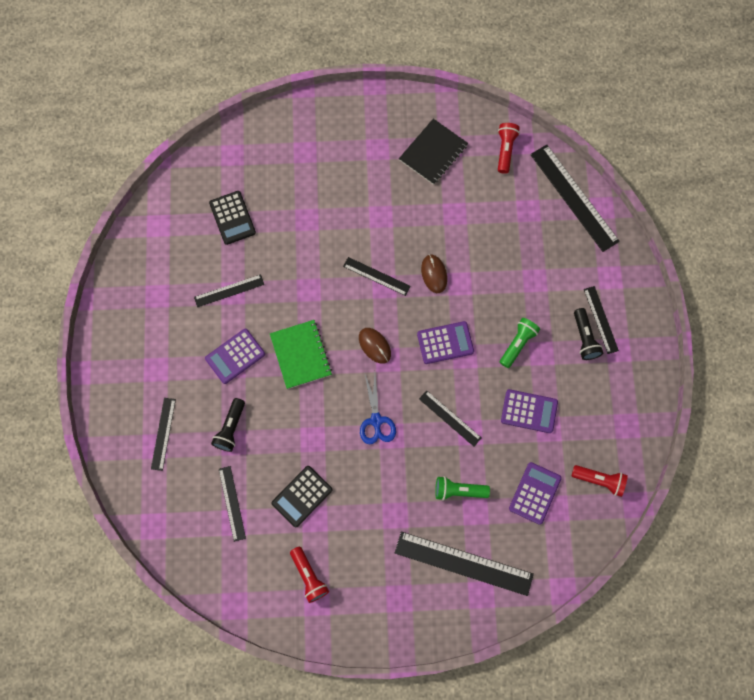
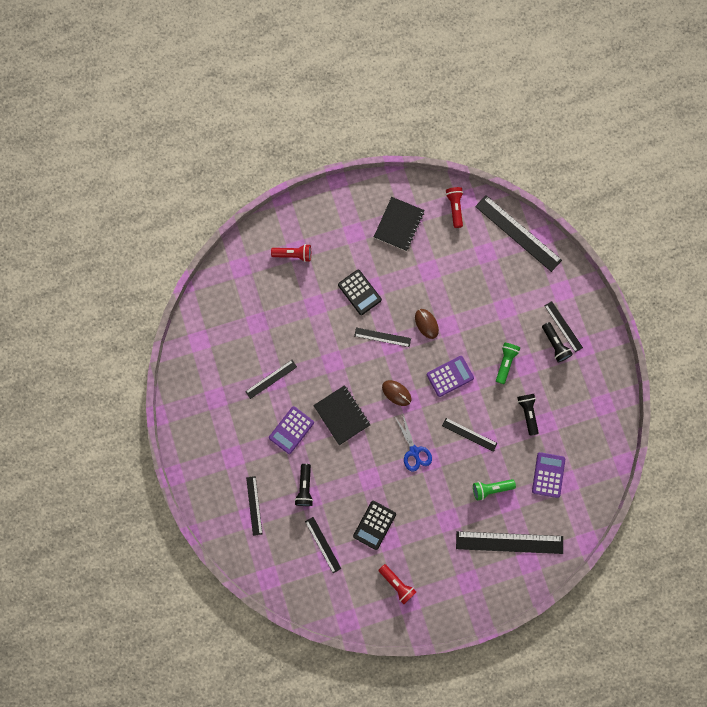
camera: 15 degrees left, 5 degrees up
black calculator [209,191,256,245] -> black calculator moved to [338,269,382,315]
green notebook [270,320,332,389] -> black notebook [313,385,370,445]
purple calculator [501,389,558,433] -> black flashlight [517,394,539,436]
red flashlight [572,465,628,497] -> red flashlight moved to [271,244,311,262]

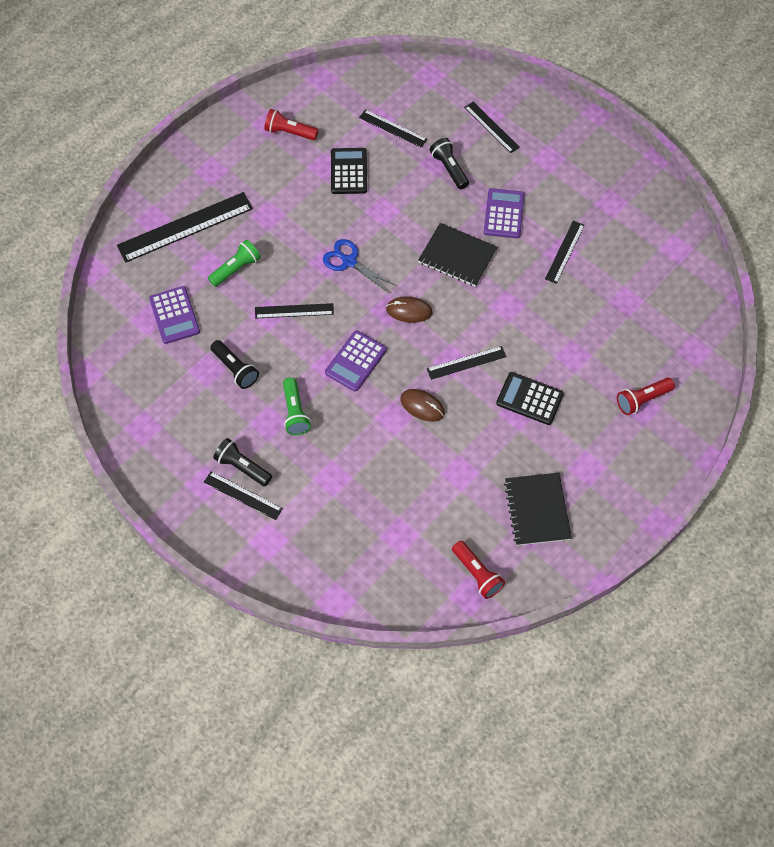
camera: 150 degrees right, 15 degrees down
black ruler [475,195,562,272] -> none

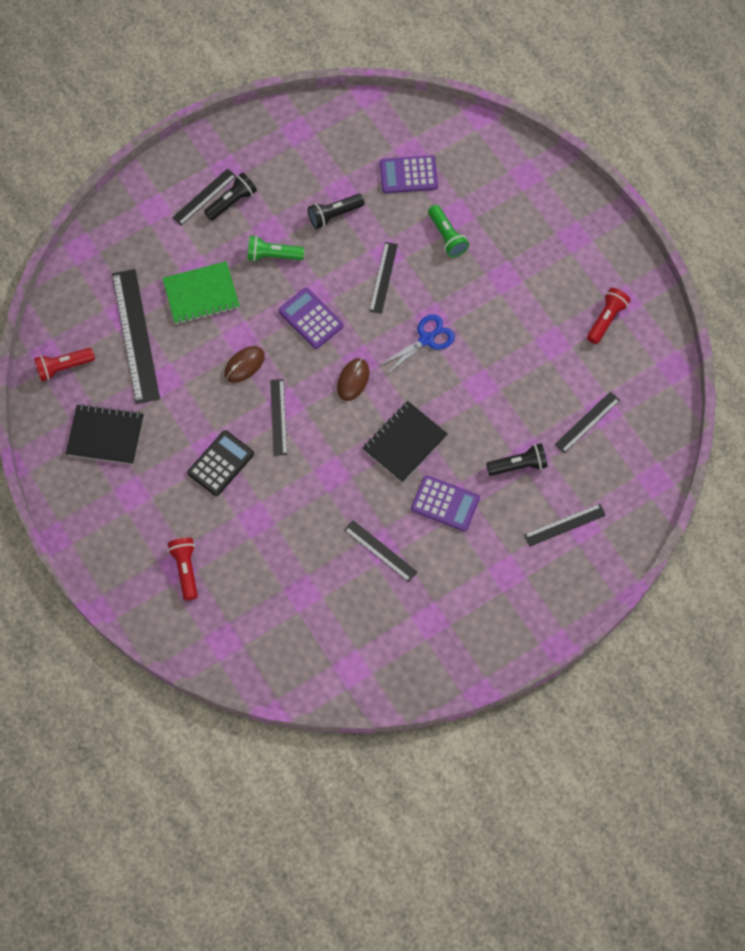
camera: 105 degrees right, 5 degrees up
black ruler [117,192,253,263] -> black ruler moved to [112,269,160,404]
black calculator [331,148,367,194] -> none
none -> green notebook [162,261,240,324]

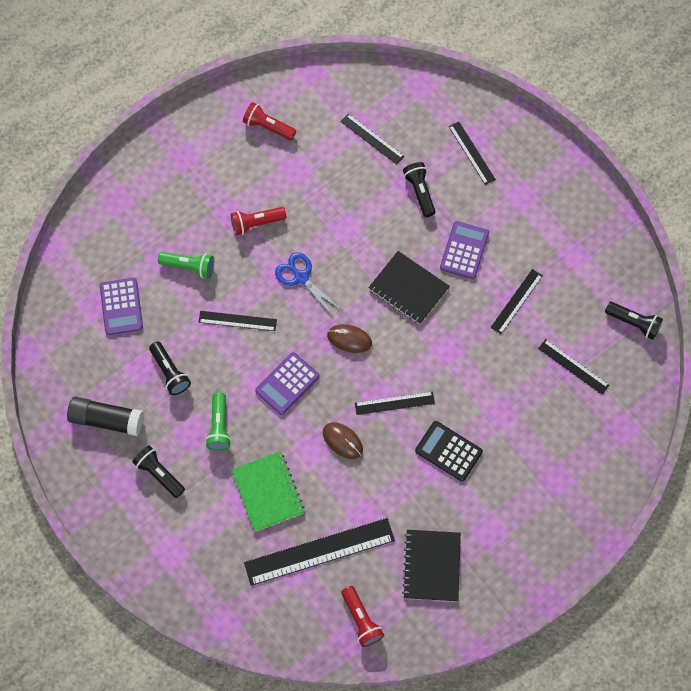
camera: 95 degrees left, 0 degrees up
red flashlight [168,538,198,601] -> red flashlight moved to [231,207,286,236]
black ruler [172,169,236,225] -> black ruler moved to [538,339,609,394]
green flashlight [428,205,469,257] -> green flashlight turned 45 degrees clockwise [158,252,214,278]
none -> black glue stick [67,397,144,436]
none -> black flashlight [605,302,663,340]

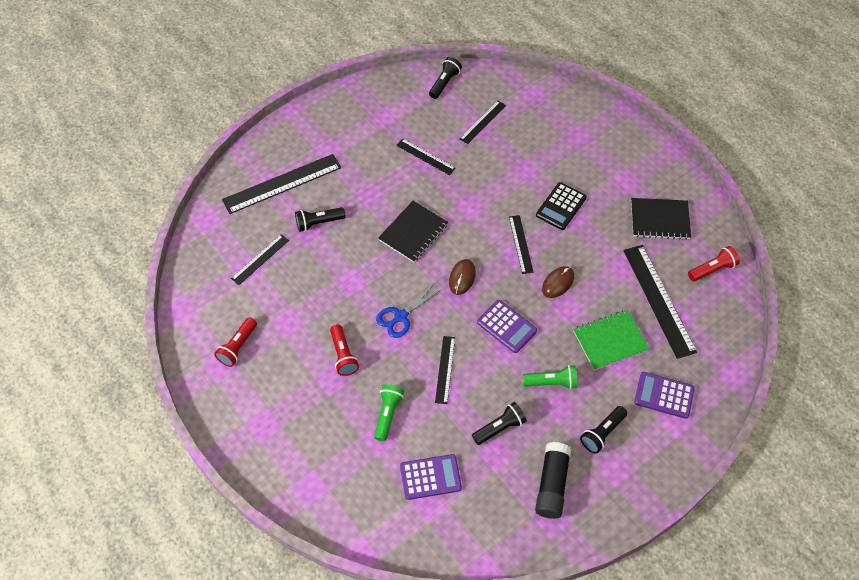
camera: 90 degrees left, 10 degrees down
purple calculator [440,221,489,279] -> purple calculator moved to [634,372,695,419]
black ruler [449,122,496,185] -> black ruler [222,154,341,214], size x1.83

